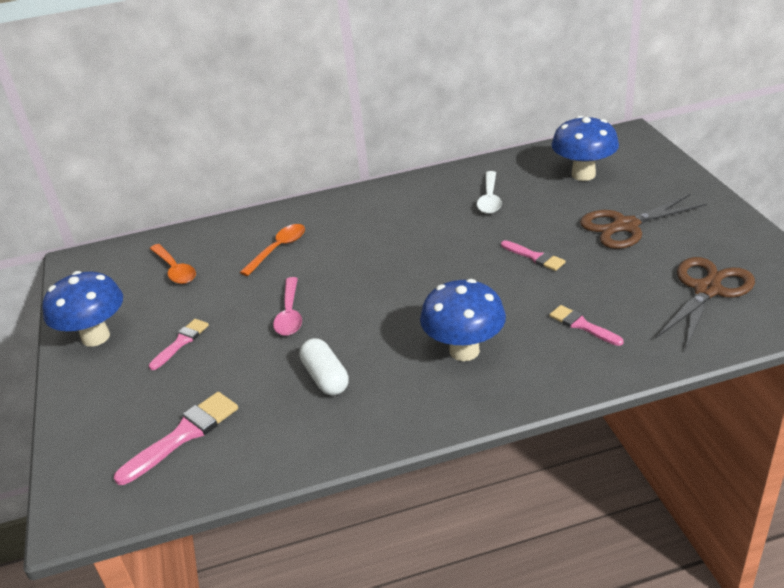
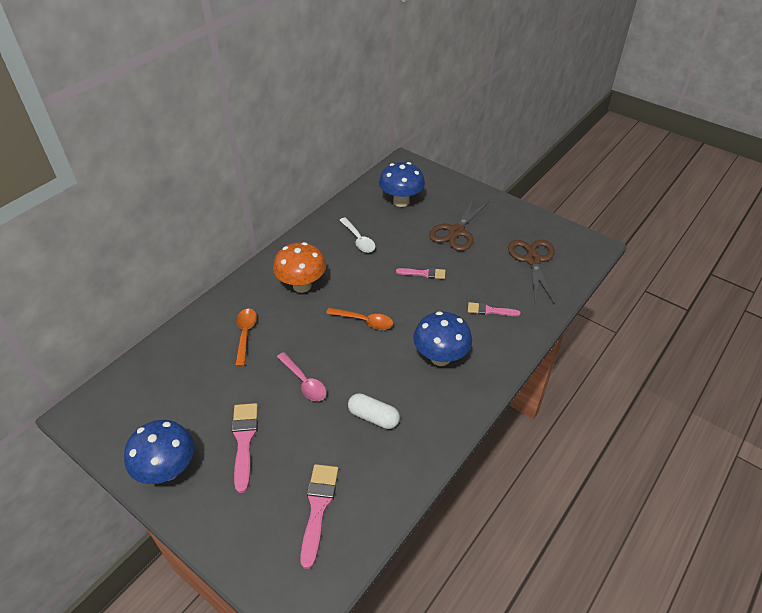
camera: 40 degrees left, 10 degrees up
pink brush [149,319,209,370] -> pink brush [232,403,258,493], size x1.57
orange spoon [150,244,196,284] -> orange spoon moved to [326,308,393,330]
none -> orange mushroom [273,242,326,293]

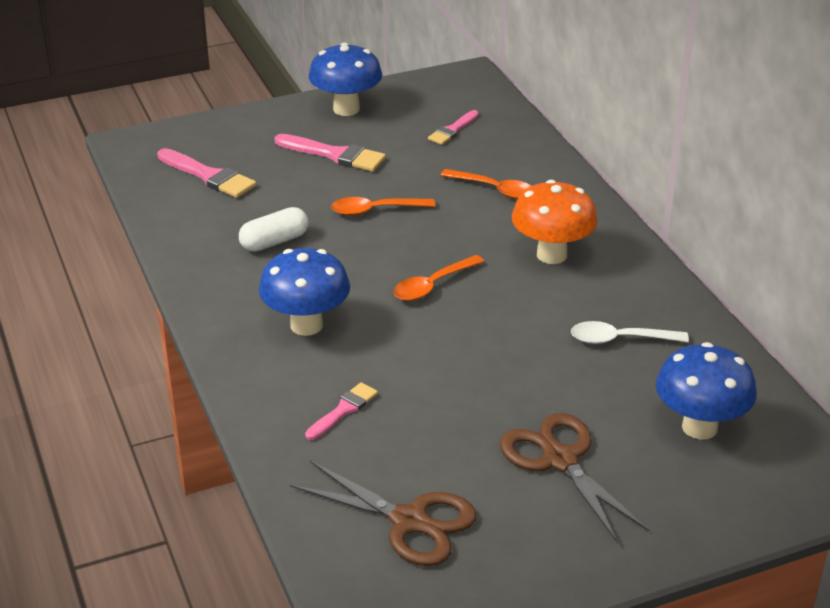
camera: 120 degrees right, 10 degrees down
pink spoon [277,352,327,401] -> orange spoon [331,197,435,216]
pink brush [396,268,446,279] -> pink brush moved to [428,110,479,145]

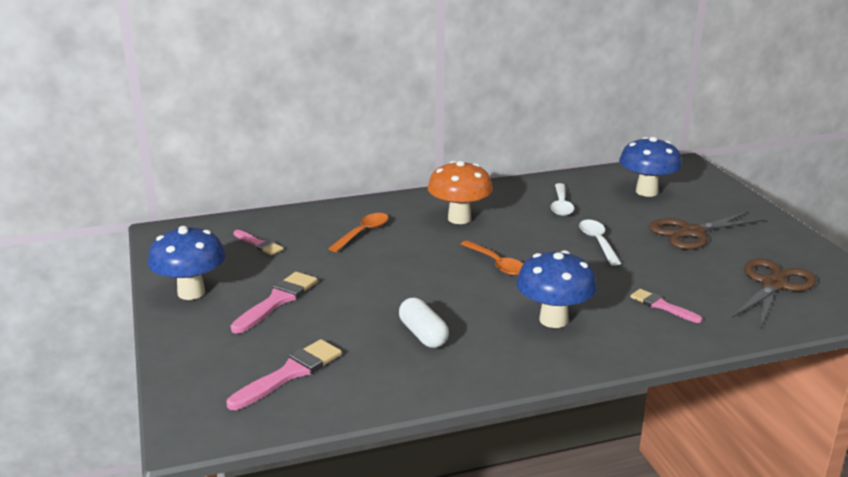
camera: 85 degrees left, 10 degrees down
orange spoon [331,197,435,216] -> none
none -> white spoon [579,220,621,266]

